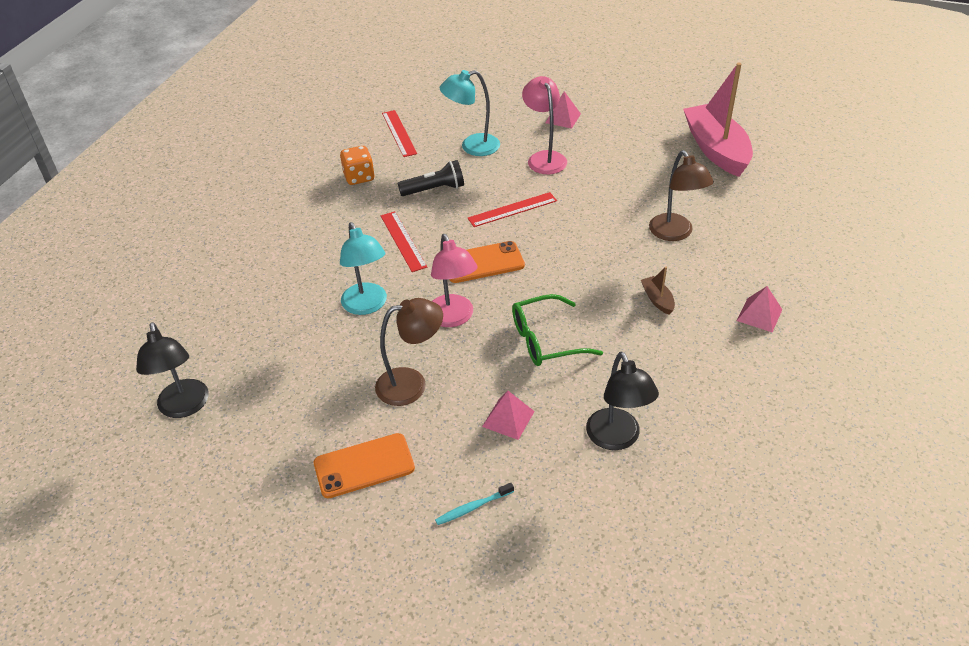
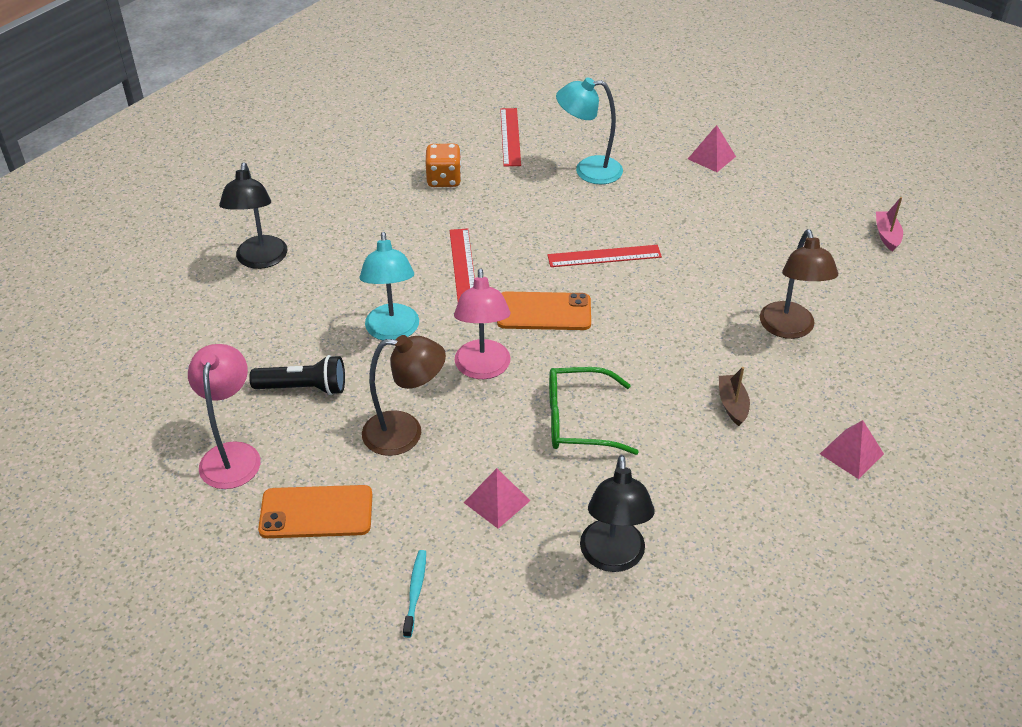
camera: 15 degrees right, 0 degrees up
black lamp [136,322,209,418] -> black lamp moved to [219,162,287,269]
black flashlight [398,160,464,196] -> black flashlight moved to [249,355,345,395]
turquoise toothbrush [435,483,514,525] -> turquoise toothbrush turned 105 degrees clockwise [403,550,426,638]
pink lamp [522,76,567,174] -> pink lamp moved to [188,344,261,489]
pink boat [683,62,753,177] -> pink boat [876,197,903,252], size x0.40

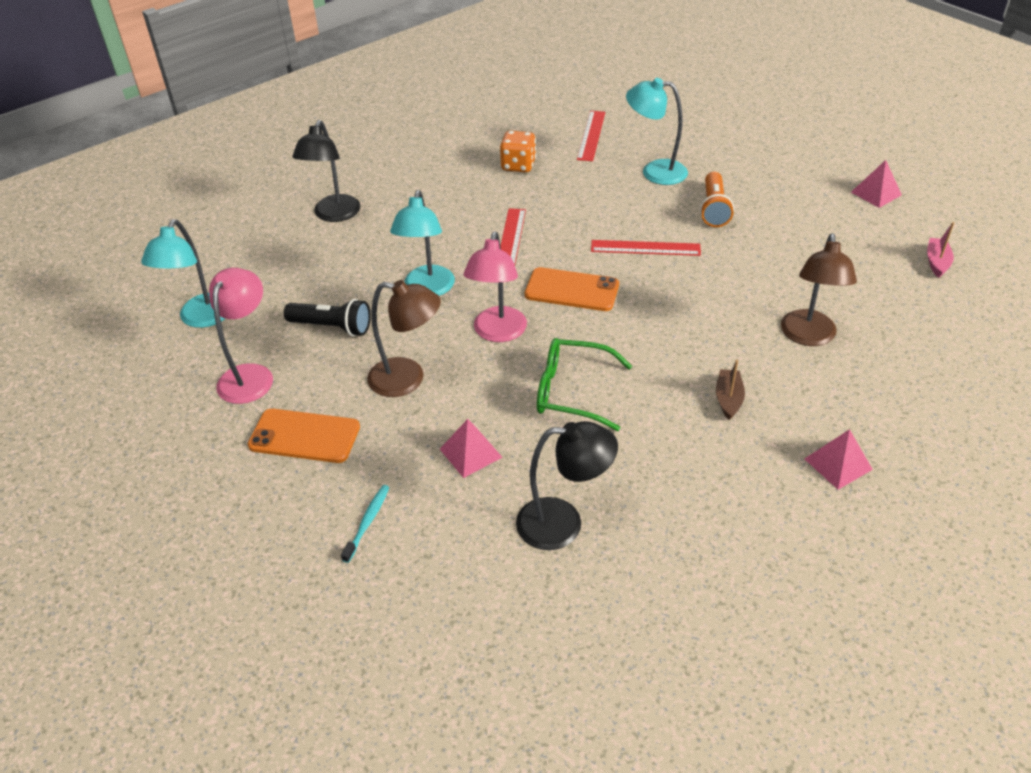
camera: 15 degrees right, 0 degrees up
black lamp [580,455,655,572] -> black lamp turned 105 degrees counterclockwise [516,421,618,550]
pink pyramid [688,125,736,172] -> pink pyramid moved to [851,160,902,208]
none -> turquoise lamp [141,219,226,328]
none -> orange flashlight [700,172,734,227]

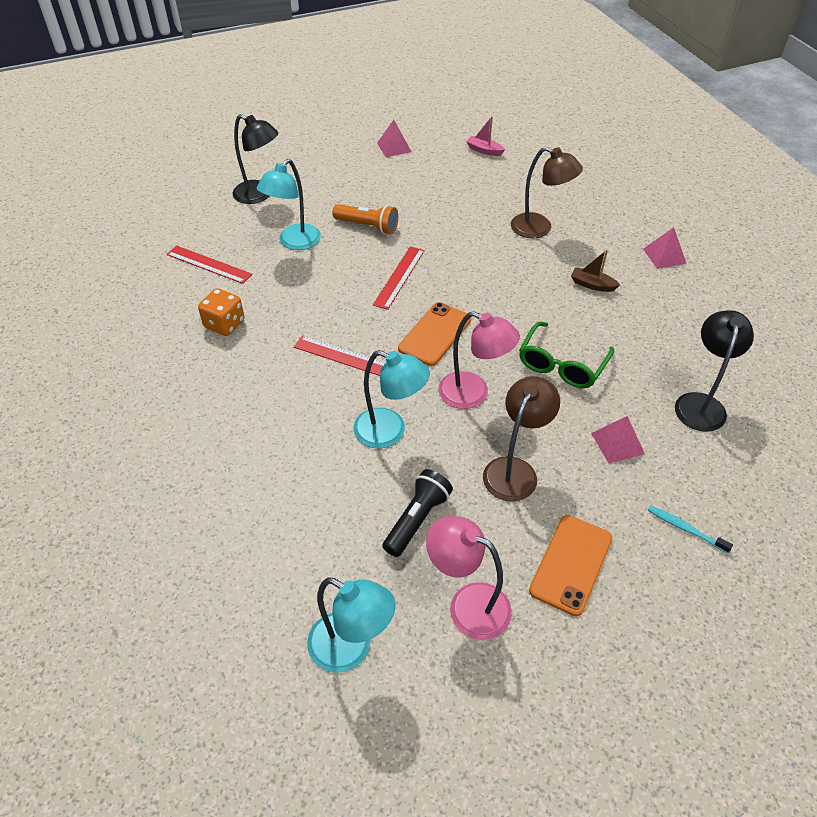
camera: 75 degrees left, 5 degrees up
black lamp [292,120,360,222] -> black lamp moved to [233,114,278,204]

